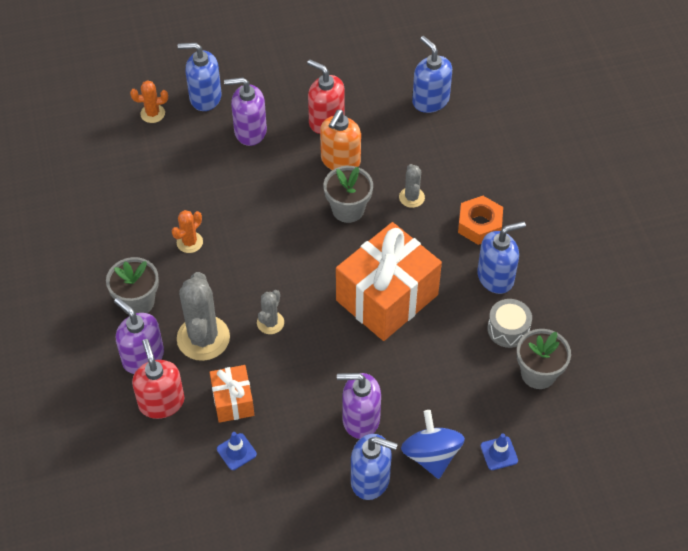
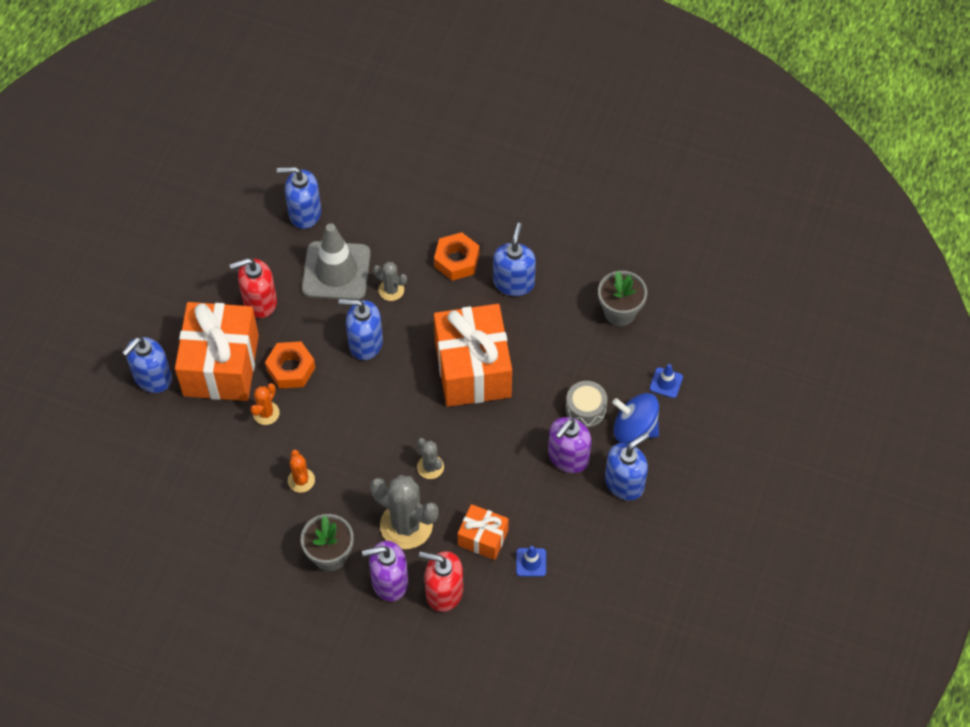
camera: 55 degrees left, 5 degrees up
orange cactus [130,80,168,123] -> orange cactus moved to [250,383,280,425]
purple soap dispenser [224,77,267,146] -> orange gift [175,302,259,401]
orange soap dispenser [320,110,361,170] -> none
grey flower pot [323,166,373,223] -> blue soap dispenser [339,299,383,360]
grey drum [487,299,532,348] -> grey drum moved to [566,381,607,428]
none -> orange nut [265,342,316,389]
none -> grey traffic cone [302,223,371,300]

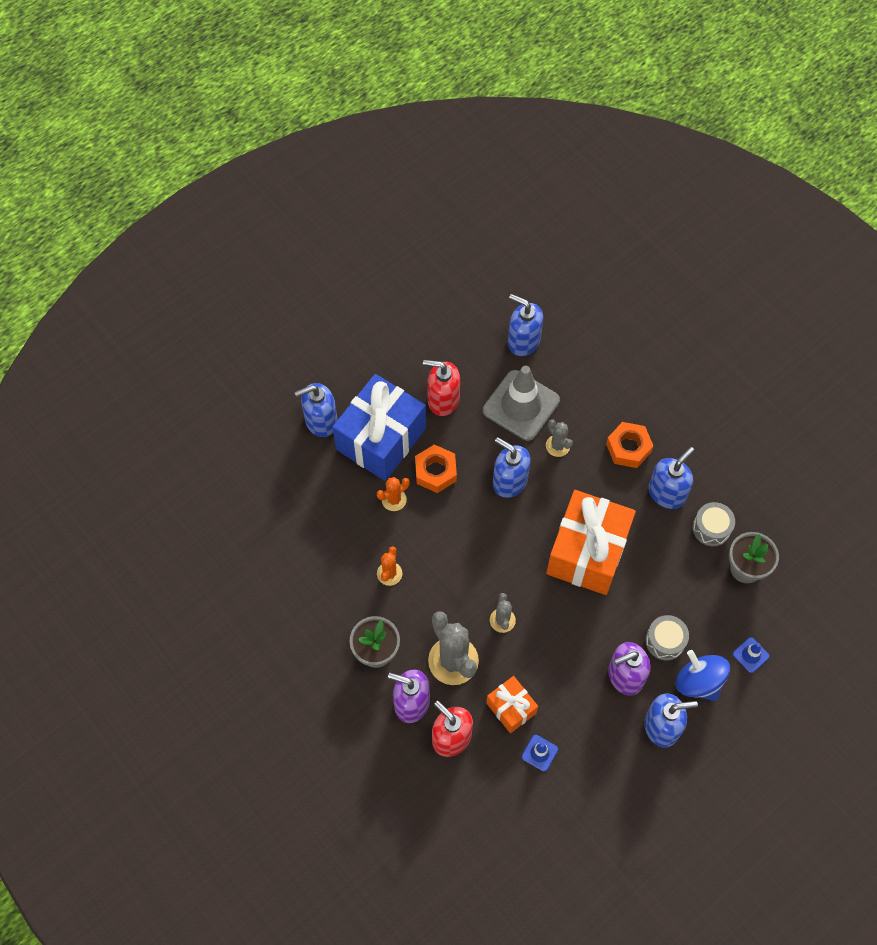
camera: 30 degrees right, 5 degrees up
orange gift [175,302,259,401] -> blue gift [333,374,426,481]
none -> grey drum [692,502,735,546]

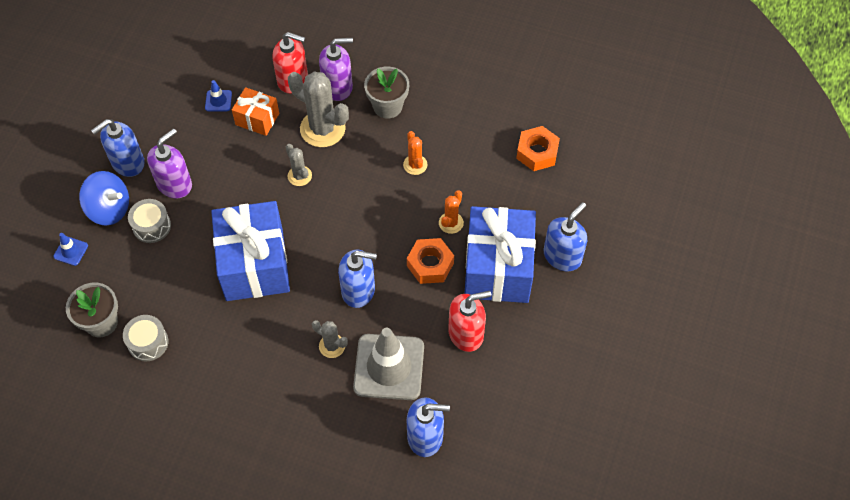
camera: 150 degrees right, 5 degrees down
orange gift [546,490,636,595] -> blue gift [211,201,290,301]
orange nut [606,422,653,468] -> orange nut moved to [516,126,560,171]
blue soap dispenser [649,447,694,509] -> none

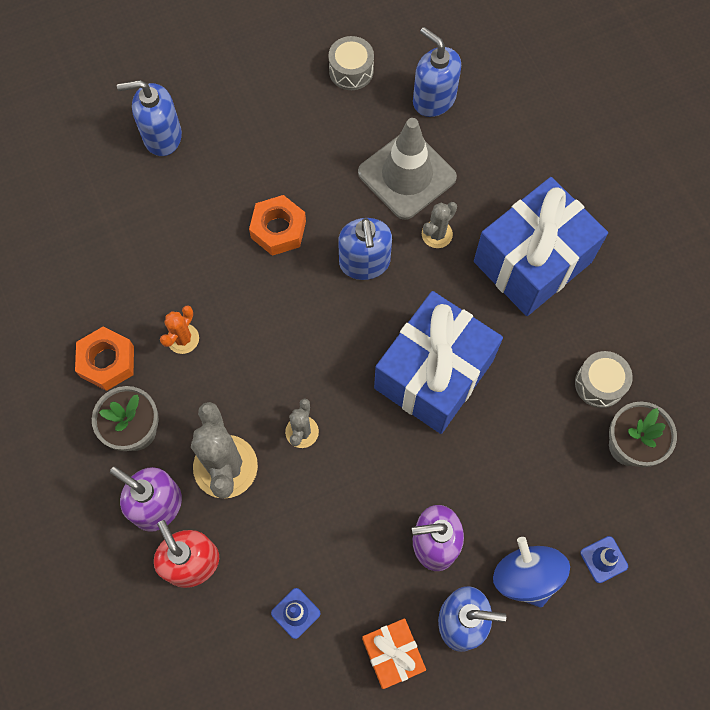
camera: 135 degrees left, 10 degrees up
grey drum [128,199,171,243] -> grey drum moved to [328,36,374,90]
orange gift [232,87,279,136] -> orange gift moved to [362,618,426,689]
grey cactus [312,320,348,358] -> grey cactus turned 60 degrees clockwise [422,202,457,248]
blue soap dispenser [338,250,377,308] -> blue soap dispenser turned 150 degrees counterclockwise [338,218,392,280]
orange cactus [439,190,464,234] -> none
red soap dispenser [448,291,491,352] -> none
blue gift [465,206,536,303] -> blue gift moved to [474,177,608,316]
orange nut [516,126,560,171] -> orange nut moved to [75,326,134,391]

